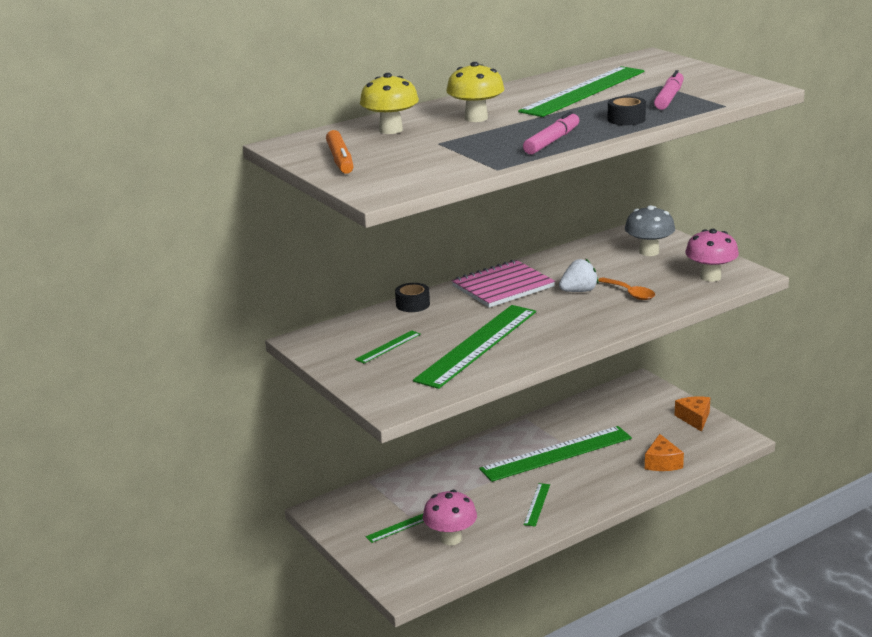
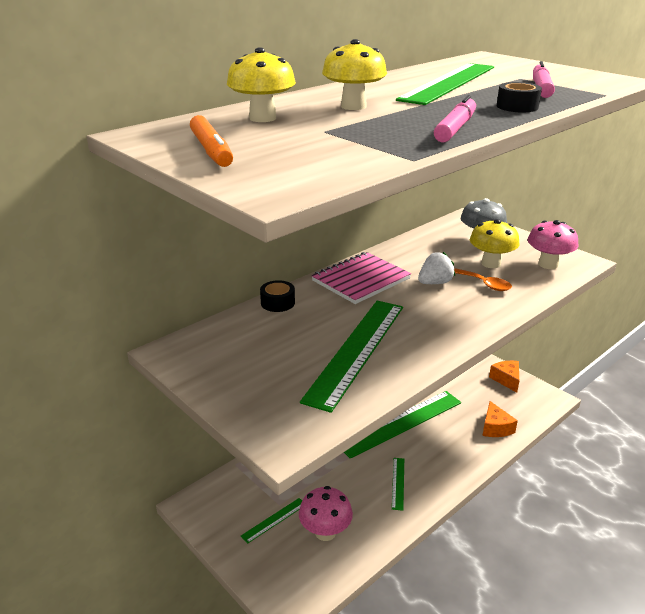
camera: 10 degrees left, 5 degrees up
green ruler [355,330,421,364] -> none
none -> yellow mushroom [470,219,520,268]

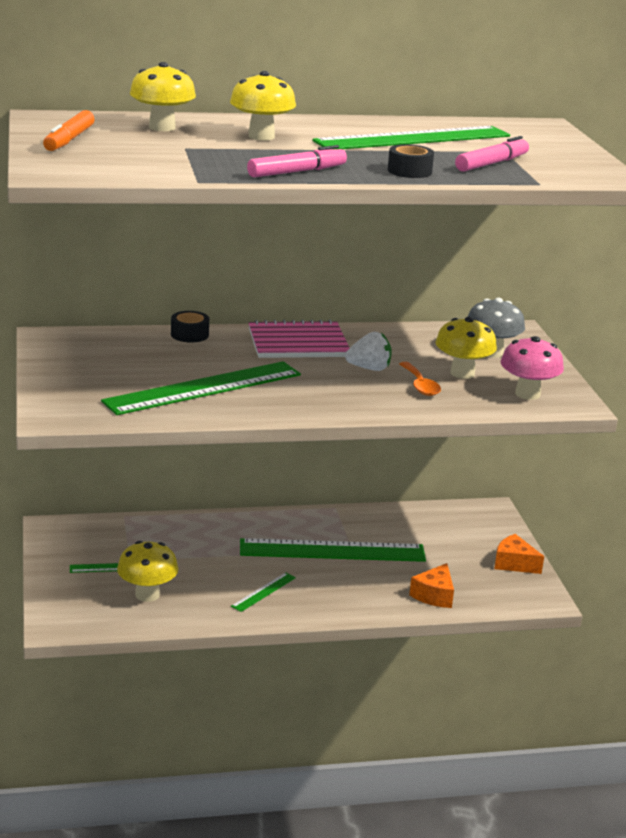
camera: 30 degrees right, 5 degrees down
pink mushroom [299,486,353,541] -> yellow mushroom [117,541,178,602]
orange cheese [489,361,519,393] -> orange cheese turned 75 degrees counterclockwise [494,534,544,574]

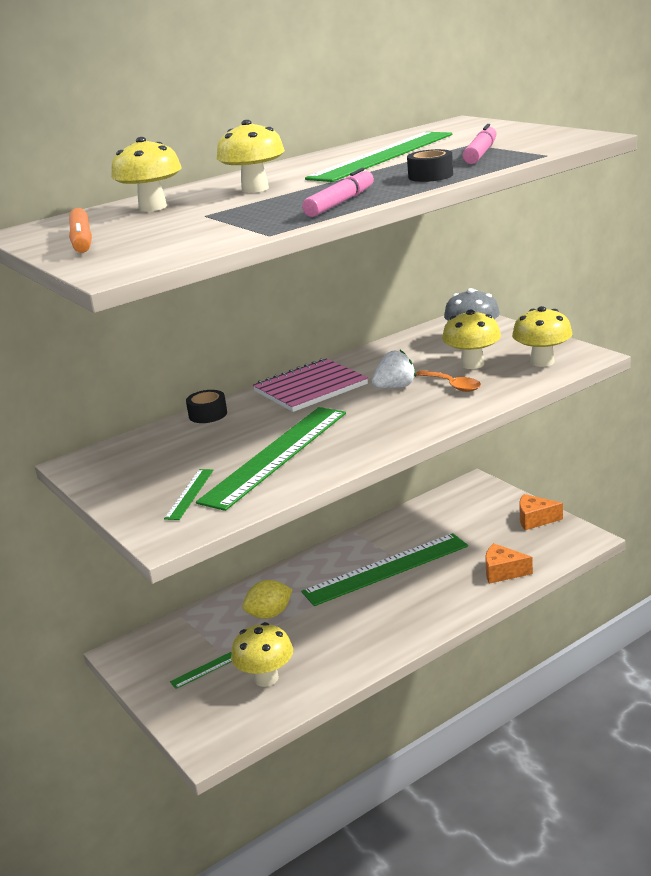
camera: 20 degrees left, 0 degrees up
green ruler [231,572,296,612] -> green ruler moved to [164,469,214,520]
orange cheese [409,563,454,608] -> orange cheese turned 105 degrees clockwise [485,543,533,584]
pink mushroom [501,336,564,400] -> yellow mushroom [512,306,572,367]
none -> yellow lemon [242,580,293,619]

